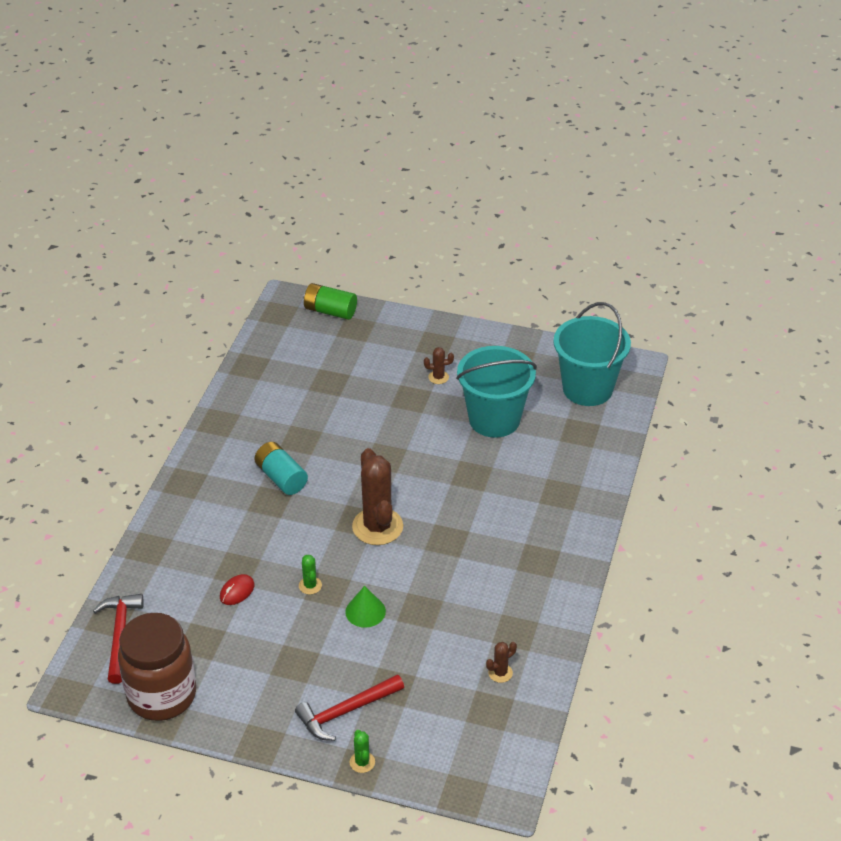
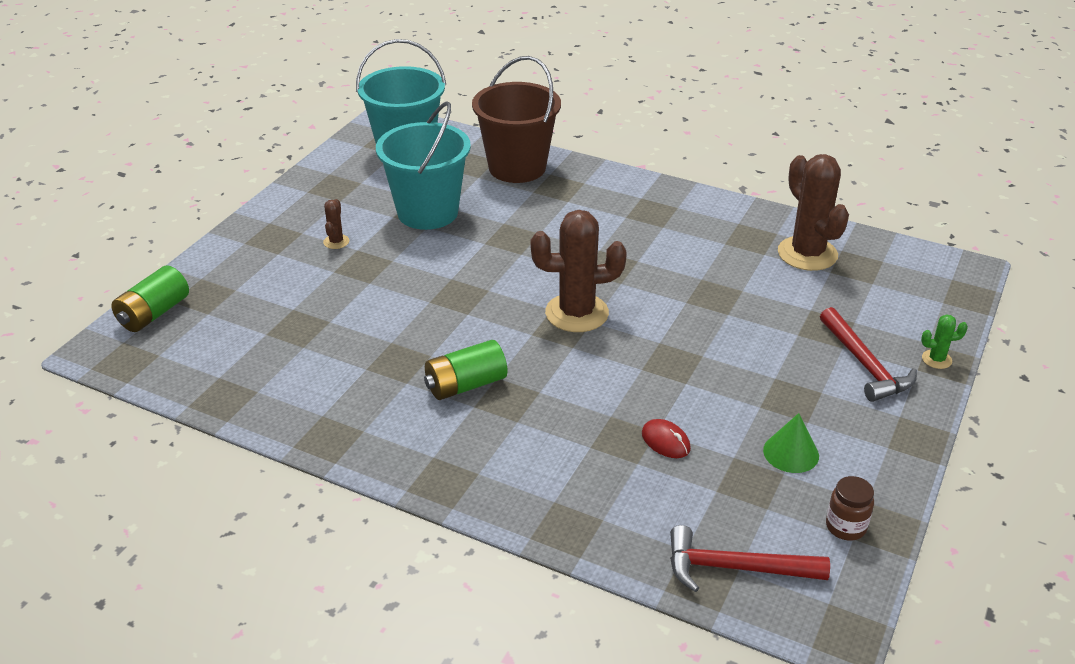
camera: 80 degrees left, 5 degrees down
brown jar [118,613,196,721] -> brown jar [826,476,874,541], size x0.42
turquoise battery [254,442,308,495] -> green battery [424,340,507,400]
green cactus [299,555,322,594] -> none
green cone [345,586,386,628] -> green cone moved to [763,413,819,473]
brown cactus [486,642,517,683] -> brown cactus [778,154,849,271], size x2.27
none -> brown bucket [472,56,561,183]

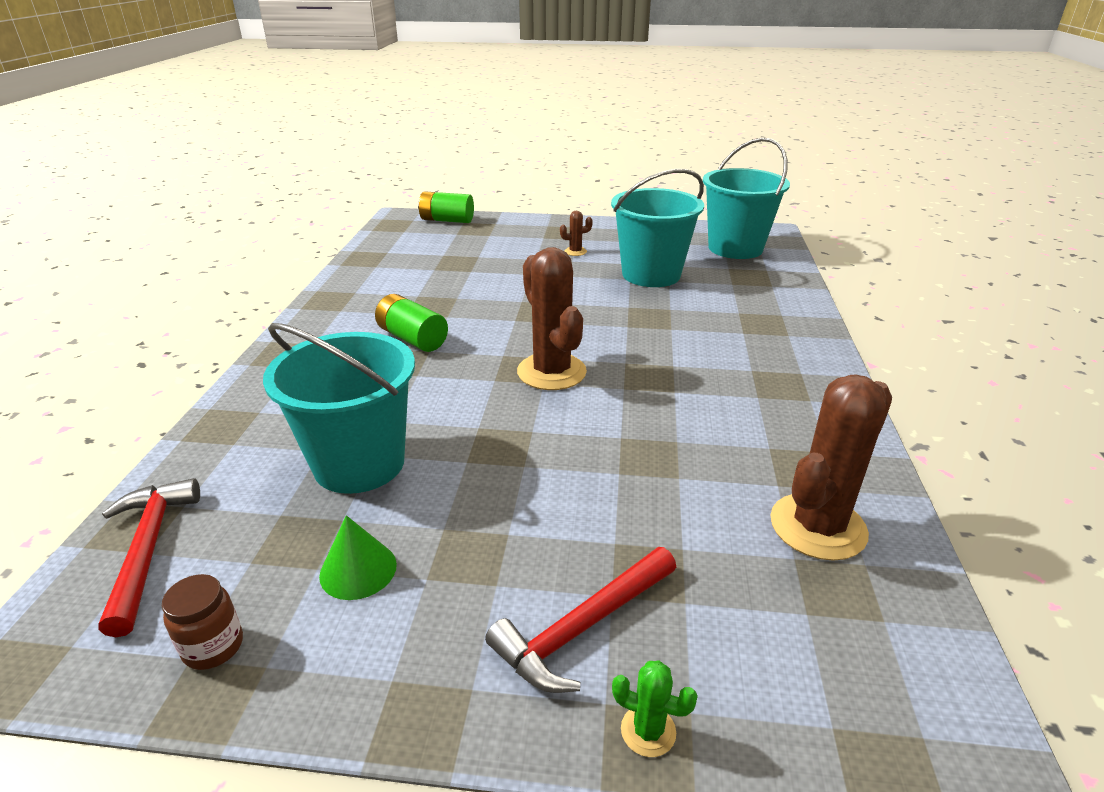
camera: 70 degrees right, 5 degrees down
brown bucket [472,56,561,183] -> none
red mouse [642,419,691,458] -> turquoise bucket [263,323,415,494]
green cactus [921,314,968,369] -> green cactus turned 45 degrees counterclockwise [612,661,698,757]

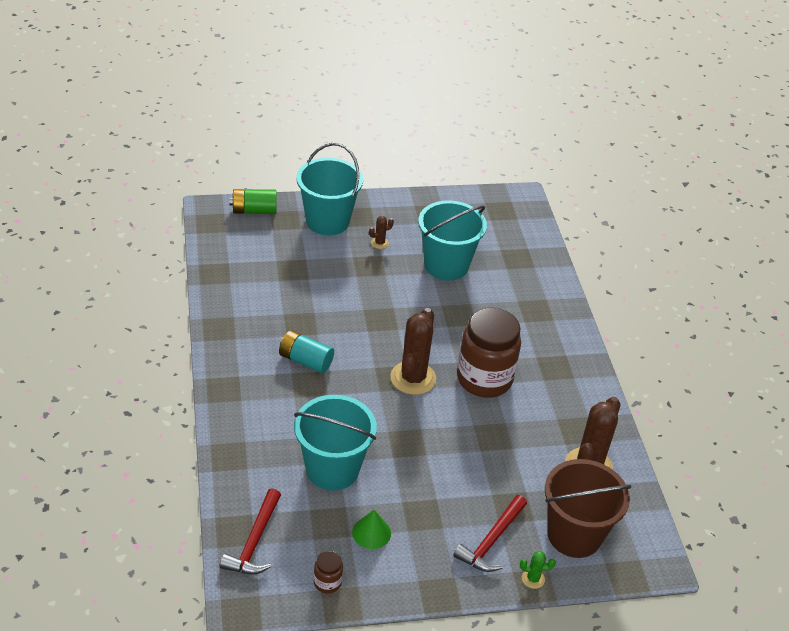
camera: 20 degrees left, 10 degrees up
red hammer [99,478,200,637] -> red hammer turned 135 degrees counterclockwise [220,488,281,574]
green battery [375,294,448,352] -> turquoise battery [279,330,334,373]
brown cactus [517,247,587,390] -> brown cactus turned 60 degrees clockwise [390,308,436,395]
turquoise bucket [703,137,790,259] -> turquoise bucket moved to [296,143,363,235]
none -> brown jar [457,308,521,398]
none -> brown bucket [545,459,631,558]

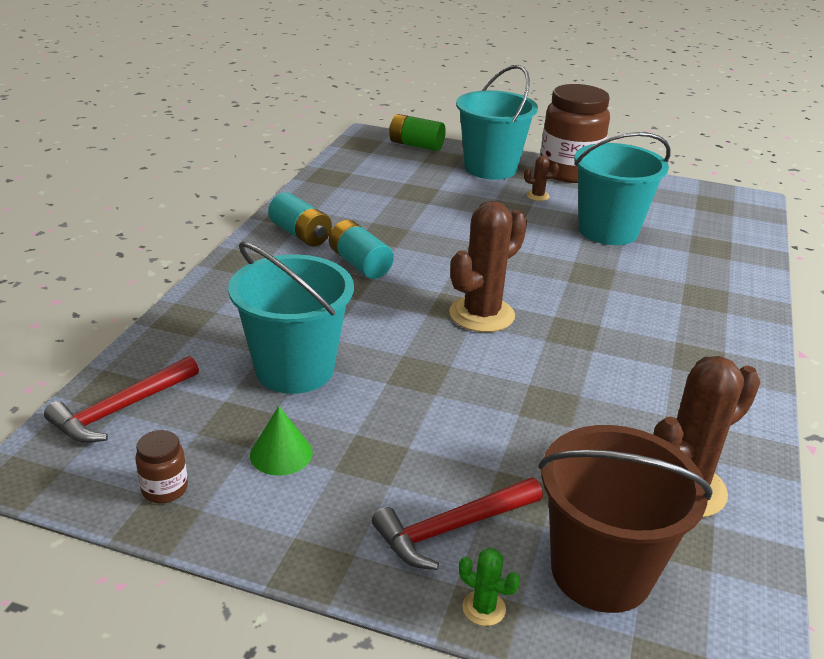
camera: 30 degrees right, 10 degrees down
brown jar [457,308,521,398] -> brown jar moved to [540,84,610,183]
none -> turquoise battery [268,192,332,246]

